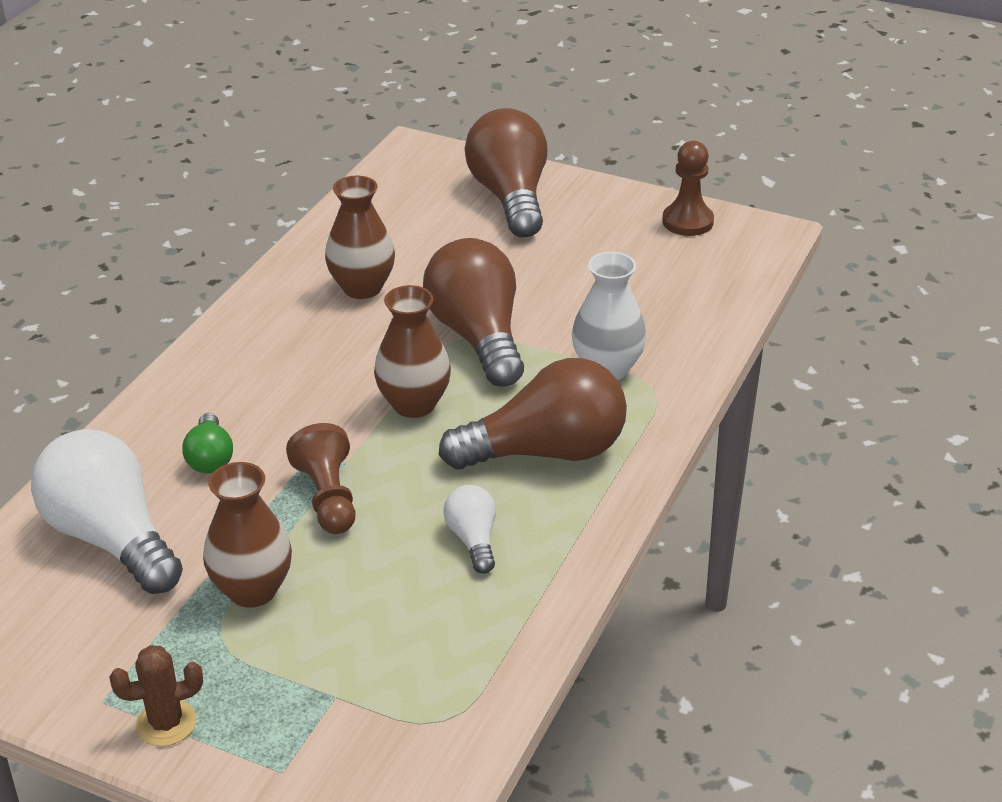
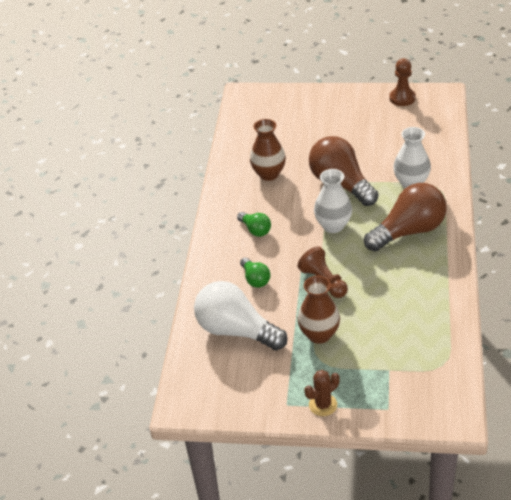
camera: 15 degrees left, 5 degrees up
brown vase [374,285,451,418] -> white vase [314,169,352,233]
white light bulb [443,485,496,574] -> none
brown light bulb [465,108,547,238] -> none
none -> green light bulb [237,212,271,237]

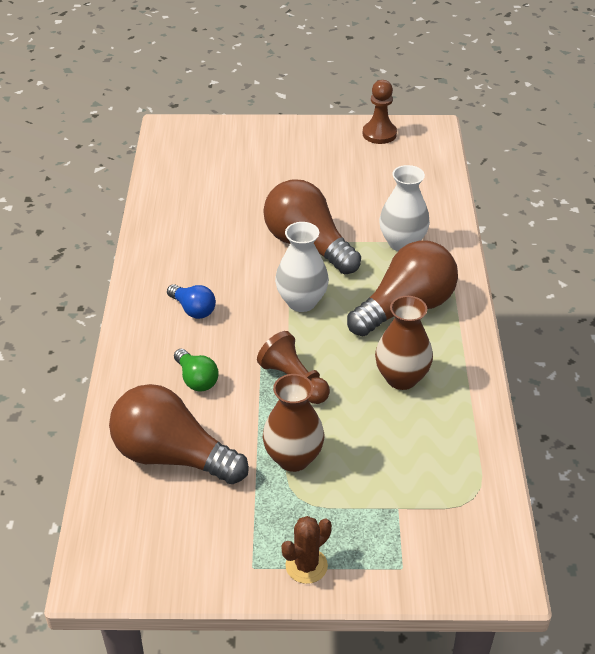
camera: 10 degrees left, 0 degrees up
white light bulb [194,281,287,350] -> brown light bulb [109,384,249,484]
green light bulb [237,212,271,237] -> blue light bulb [167,284,216,319]
brown vase [250,119,286,181] -> brown vase moved to [375,296,433,390]

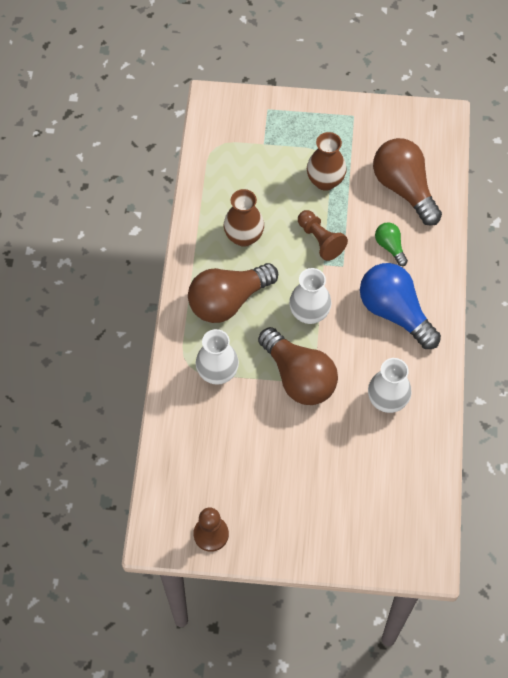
camera: 175 degrees left, 20 degrees up
brown light bulb [109,384,249,484] -> brown light bulb turned 150 degrees counterclockwise [373,138,442,226]
blue light bulb [167,284,216,319] -> blue light bulb [360,263,441,349], size x2.06
brown cactus [281,516,332,584] -> none
none -> white vase [368,358,412,413]

